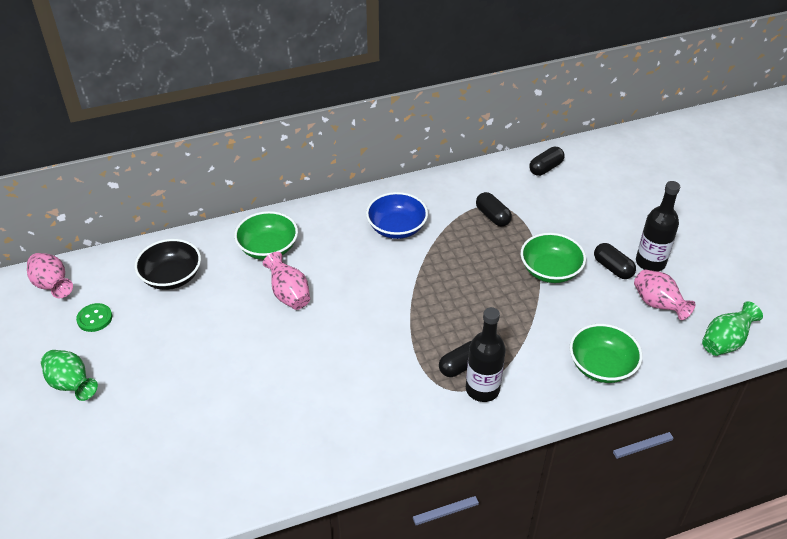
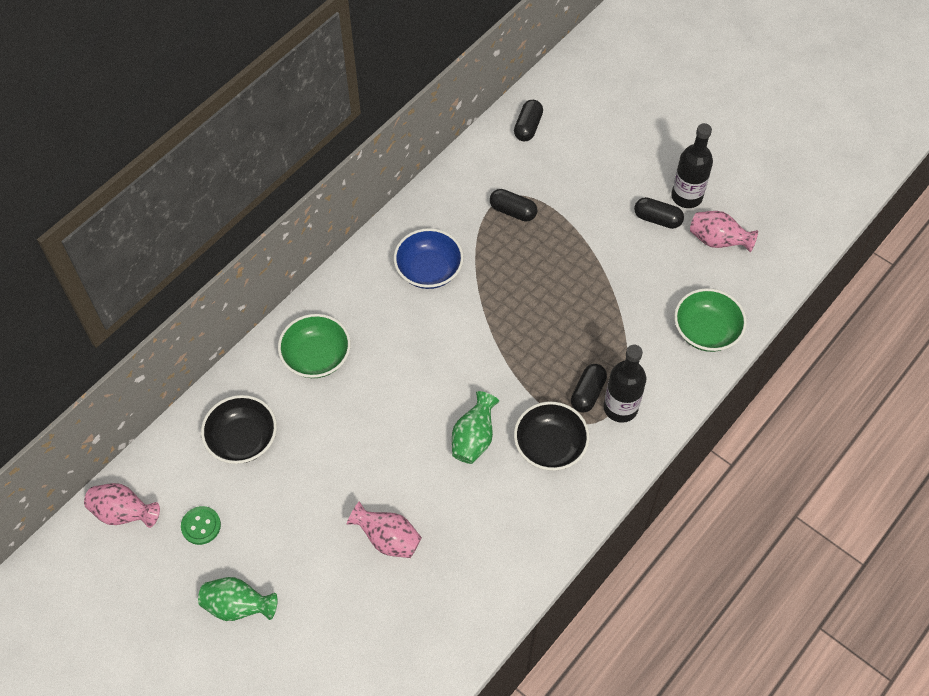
camera: 30 degrees left, 15 degrees up
pink vase [263,252,310,310] -> pink vase moved to [347,501,422,558]
green bowl [521,233,586,283] -> none
green vase [702,301,763,356] -> green vase moved to [452,391,499,464]
none -> black bowl [514,402,590,471]

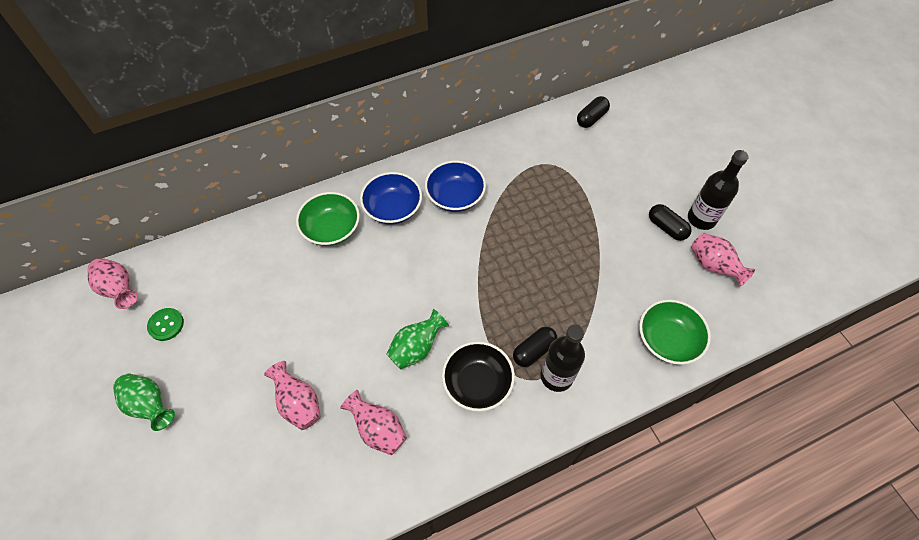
camera: 25 degrees right, 0 degrees up
black bowl [201,395,277,464] -> none
black capsule [490,189,537,222] -> none
none -> pink vase [340,390,407,455]
none -> blue bowl [360,172,422,224]

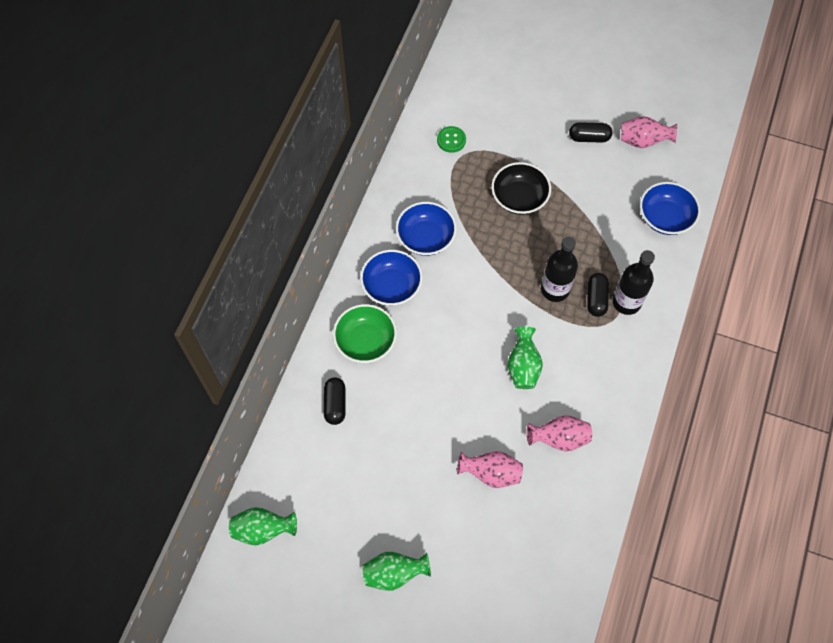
camera: 45 degrees left, 5 degrees up
pink vase [88,258,138,309] -> green vase [229,507,297,545]
green button [147,308,184,341] -> green button moved to [437,126,466,153]
black bowl [442,341,515,412] -> black bowl moved to [491,162,551,215]
black capsule [577,96,610,128] -> black capsule moved to [324,377,345,425]
green bowl [639,299,711,365] -> blue bowl [640,182,700,235]
black bottle [688,150,749,230] -> black bottle moved to [541,237,578,302]

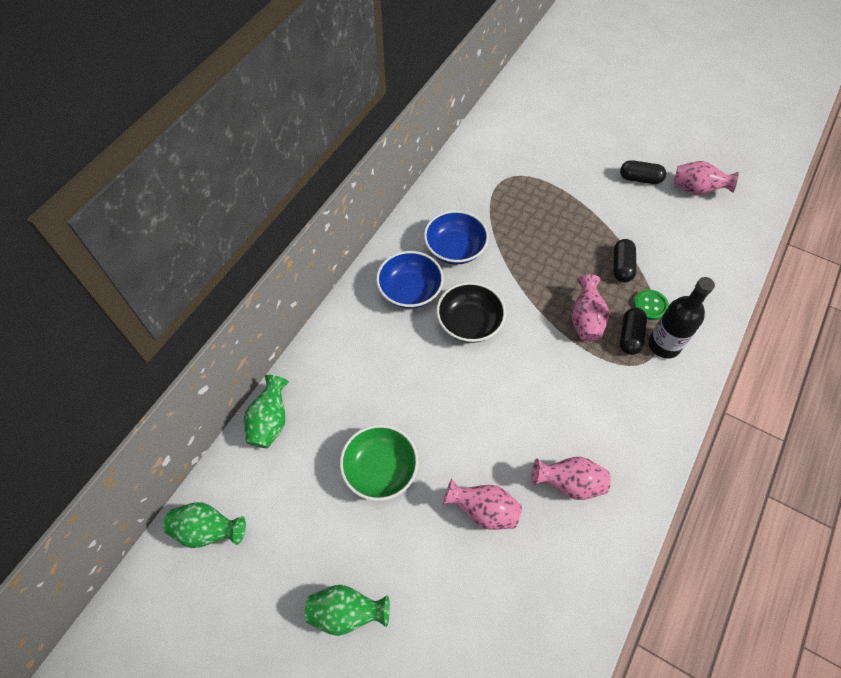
camera: 10 degrees right, 5 degrees down
black capsule [324,377,345,425] -> black capsule moved to [614,239,636,282]
green bowl [333,304,397,363] -> green bowl moved to [340,425,418,501]
green button [437,126,466,153] -> green button moved to [633,290,669,320]
black bowl [491,162,551,215] -> black bowl moved to [436,282,506,343]
green vase [508,327,543,389] -> green vase moved to [244,375,289,448]
black bottle [541,237,578,302] -> pink vase [571,275,609,341]
blue bowl [640,182,700,235] -> none

